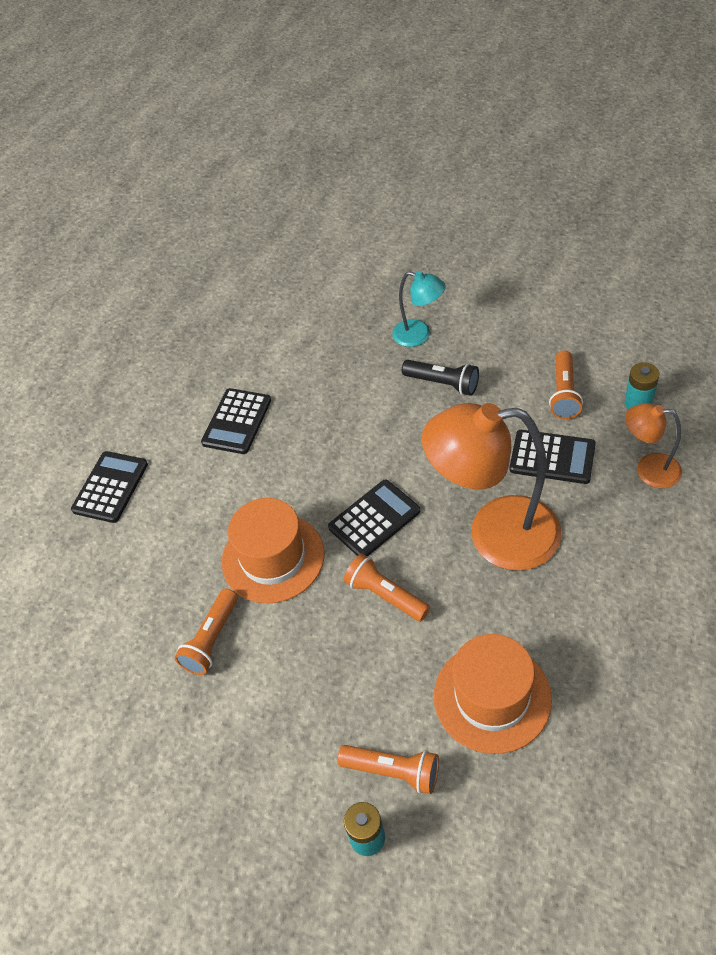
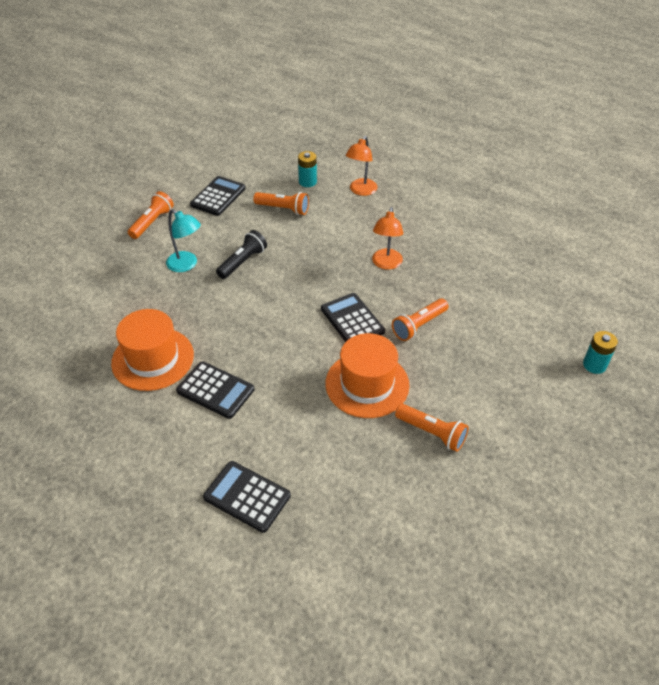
camera: 85 degrees left, 5 degrees down
orange flashlight [337,745,439,794] -> orange flashlight moved to [128,191,174,239]
turquoise lamp [392,271,446,347] -> turquoise lamp turned 90 degrees clockwise [166,209,201,272]
orange lamp [422,403,562,570] -> orange lamp [372,207,403,270], size x0.50
orange hat [434,634,552,754] -> orange hat moved to [111,309,194,391]
black calculator [509,430,596,484] -> black calculator moved to [190,176,246,216]

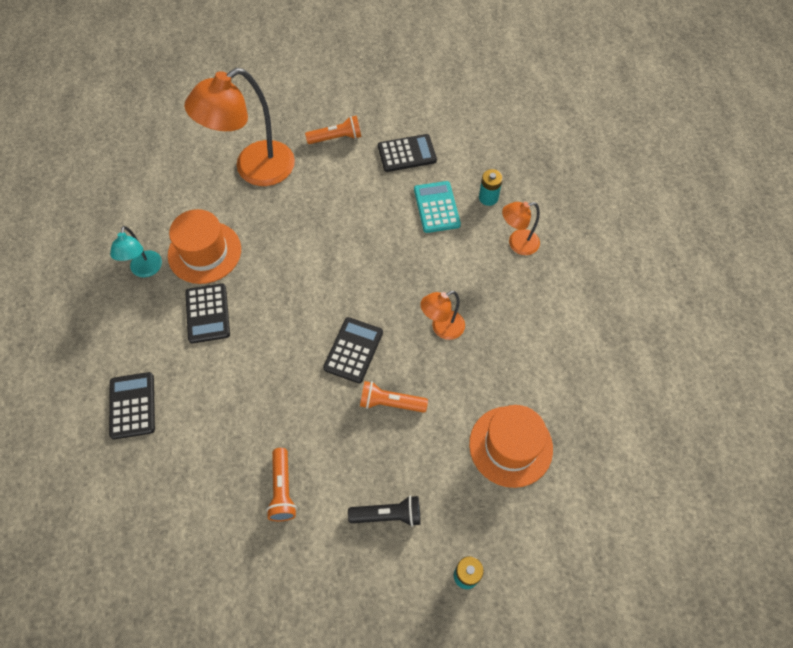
camera: 50 degrees right, 15 degrees up
turquoise lamp [166,209,201,272] -> turquoise lamp moved to [110,226,162,278]
black flashlight [216,230,267,279] -> black flashlight moved to [348,495,420,527]
orange flashlight [253,192,309,215] -> turquoise calculator [414,181,461,233]
orange hat [325,333,410,418] -> orange hat moved to [469,405,553,488]
none -> orange lamp [184,68,295,186]

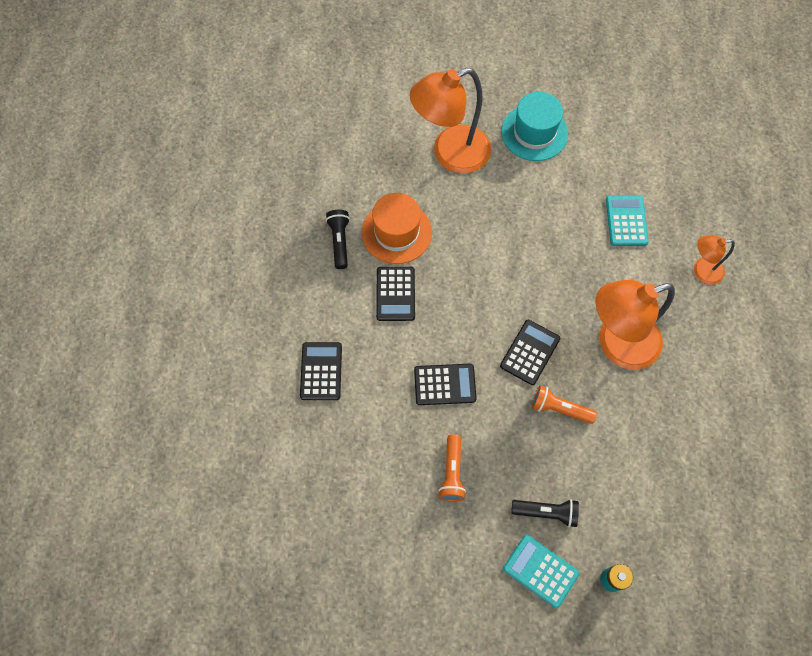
camera: 10 degrees right, 5 degrees up
turquoise lamp [110,226,162,278] -> black flashlight [326,210,350,269]
orange flashlight [305,115,361,144] -> turquoise hat [501,92,568,161]
black calculator [378,134,437,172] -> black calculator moved to [414,364,477,405]
orange lamp [420,291,465,340] -> orange lamp [595,280,675,370], size x1.99
orange hat [469,405,553,488] -> none
turquoise battery [479,169,503,206] -> none
none -> turquoise calculator [503,535,580,608]

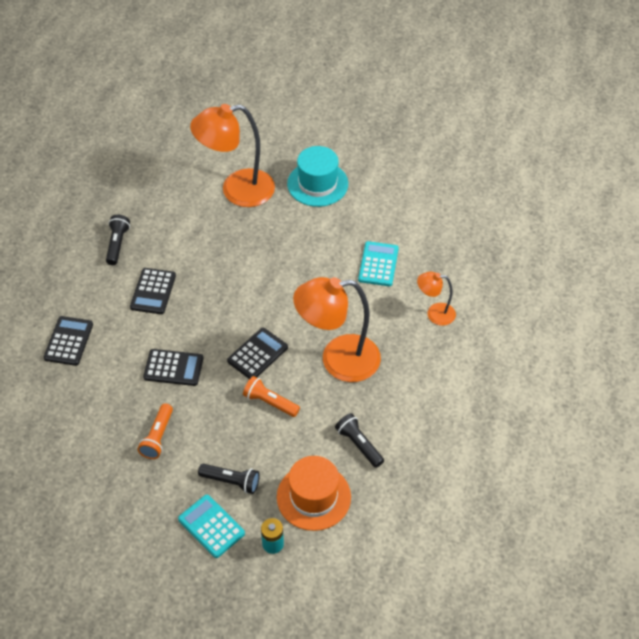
camera: 10 degrees right, 15 degrees down
orange hat [362,193,432,264] -> orange hat moved to [277,456,351,531]
none -> black flashlight [335,413,384,468]

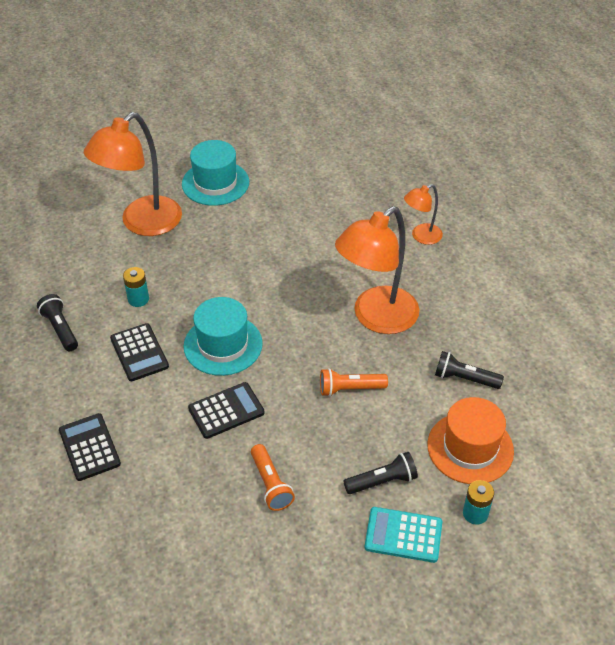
camera: 35 degrees left, 5 degrees down
black calculator [227,328,288,379] -> none
turquoise calculator [358,241,399,286] -> none
none -> turquoise battery [123,267,149,307]
none -> turquoise hat [184,297,263,376]

